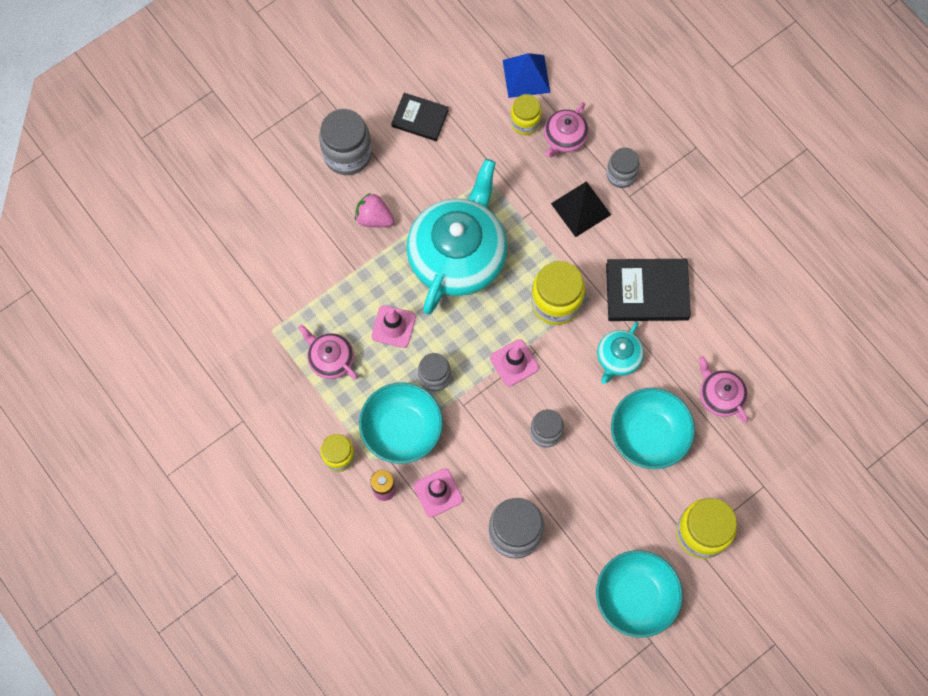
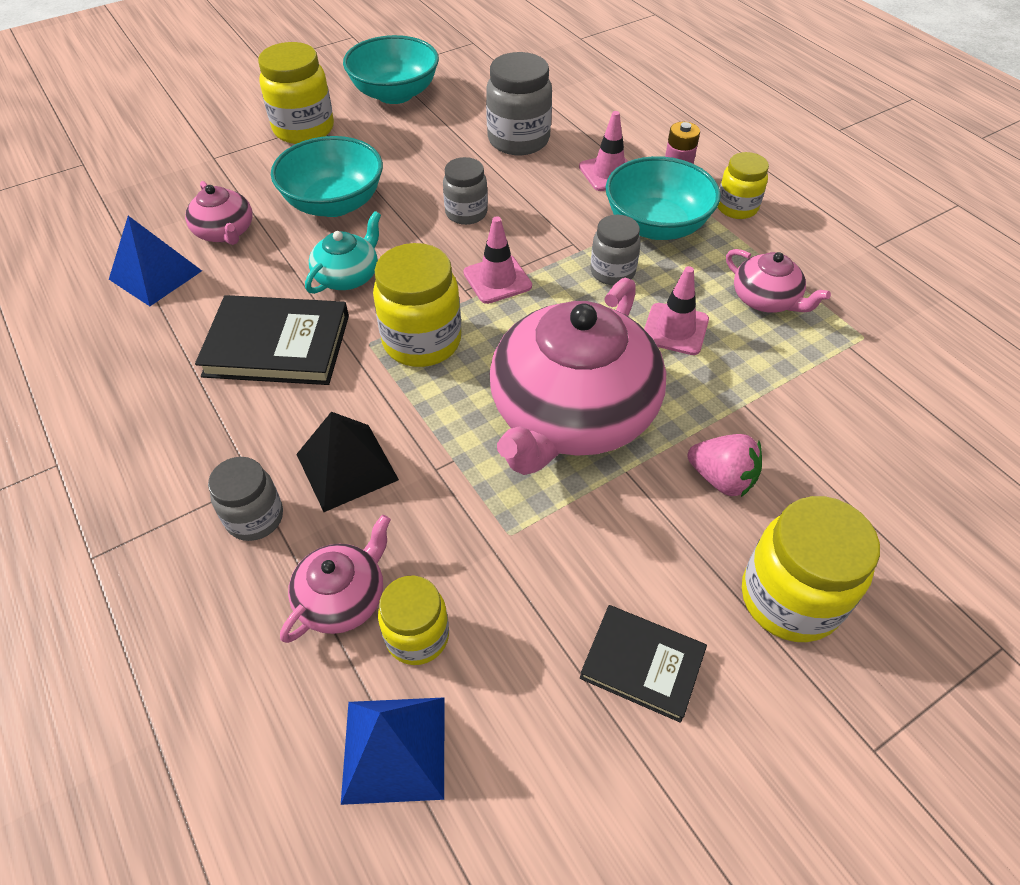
camera: 175 degrees left, 20 degrees down
grey jar [319,109,372,175] -> yellow jar [742,496,880,642]
turquoise teapot [407,159,507,315] -> pink teapot [490,278,666,475]
none -> blue pyramid [109,216,202,306]

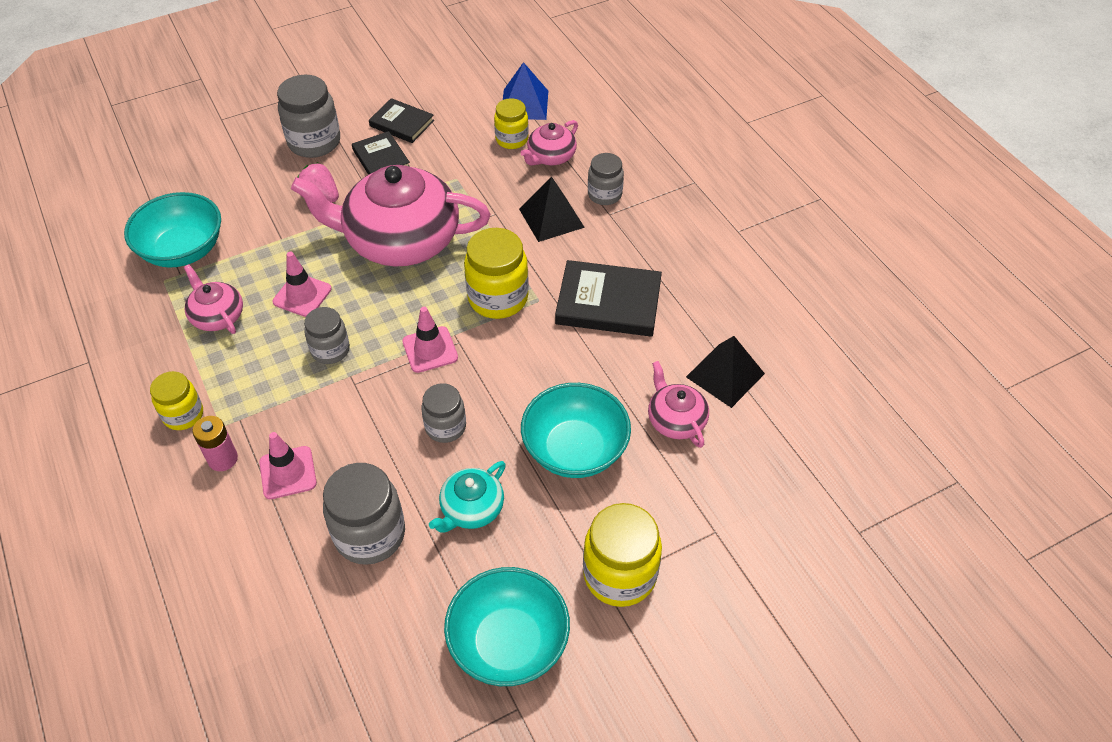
camera: 175 degrees left, 0 degrees up
blue pyramid [109,216,202,306] -> black pyramid [686,336,765,408]
turquoise teapot [305,211,381,294] -> turquoise teapot moved to [429,461,506,533]
pink teapot [490,278,666,475] -> pink teapot turned 120 degrees counterclockwise [291,165,490,267]
turquoise bowl [606,156,721,240] -> turquoise bowl moved to [124,192,221,268]
yellow jar [742,496,880,642] -> grey jar [277,75,340,158]
none -> black book [352,131,410,175]

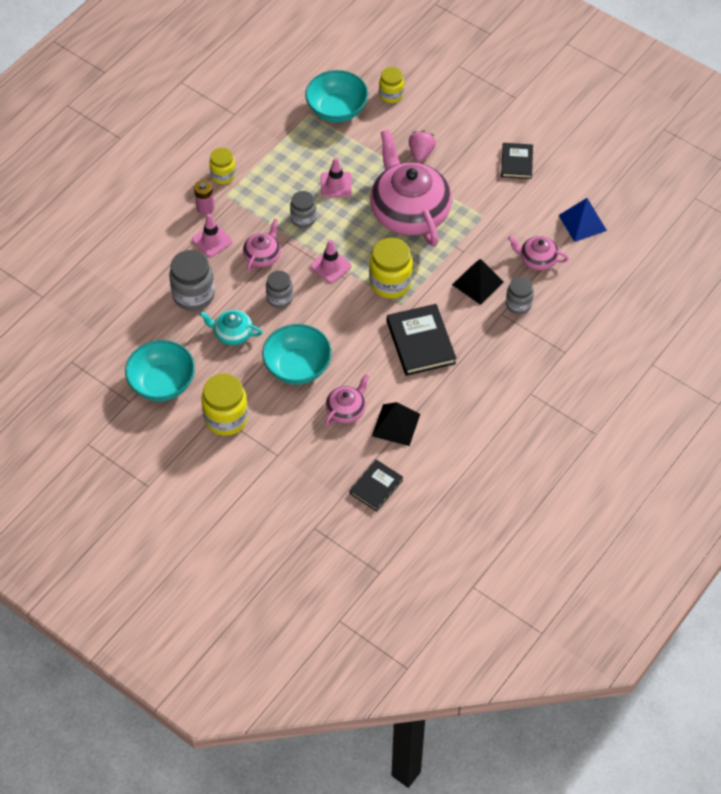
camera: 65 degrees right, 5 degrees up
pink teapot [184,265,243,334] -> pink teapot moved to [243,219,281,272]
grey jar [277,75,340,158] -> none
black book [352,131,410,175] -> black book moved to [350,460,403,511]
yellow jar [494,98,529,149] -> yellow jar moved to [379,67,404,103]

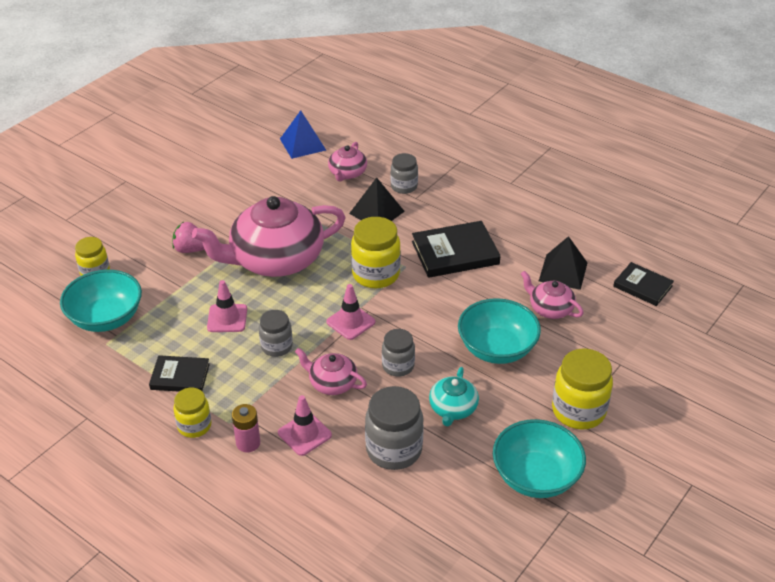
camera: 90 degrees left, 15 degrees down
black book [501,143,533,179] -> black book moved to [149,355,210,392]

